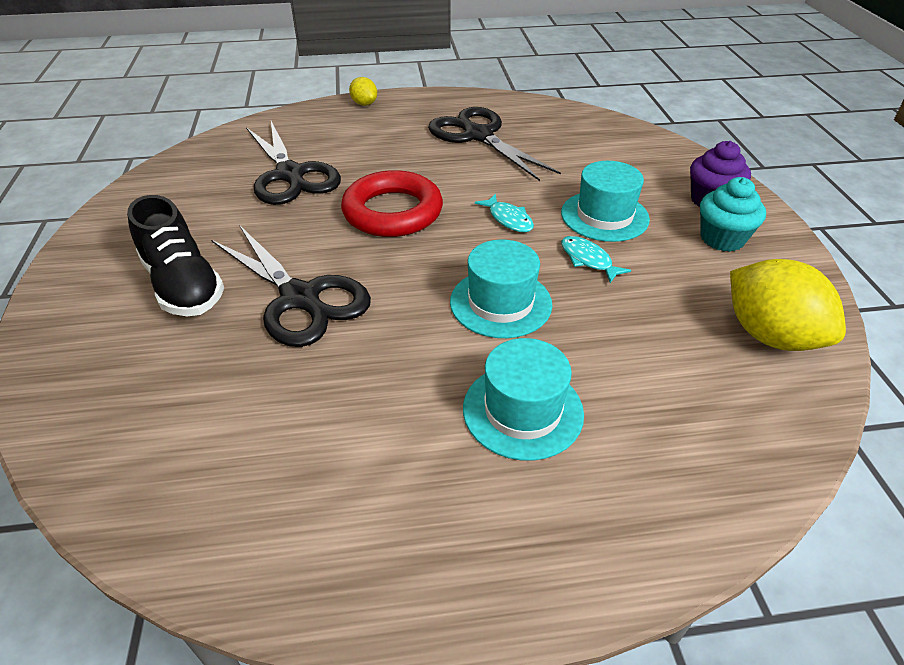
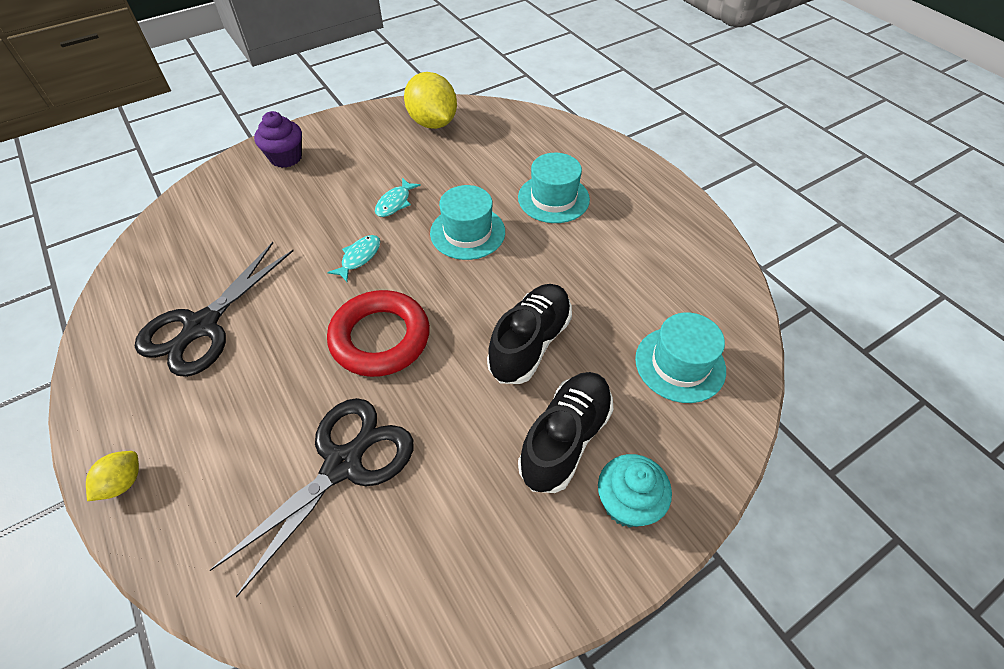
camera: 115 degrees left, 10 degrees up
black scissors [211,225,371,347] -> black shoe [487,284,572,384]
turquoise hat [561,161,650,242] -> turquoise hat moved to [635,312,726,403]
turquoise cupcake [700,177,766,252] -> turquoise cupcake moved to [598,454,672,528]
yellow lemon [730,259,846,351] -> yellow lemon turned 60 degrees counterclockwise [404,72,457,129]

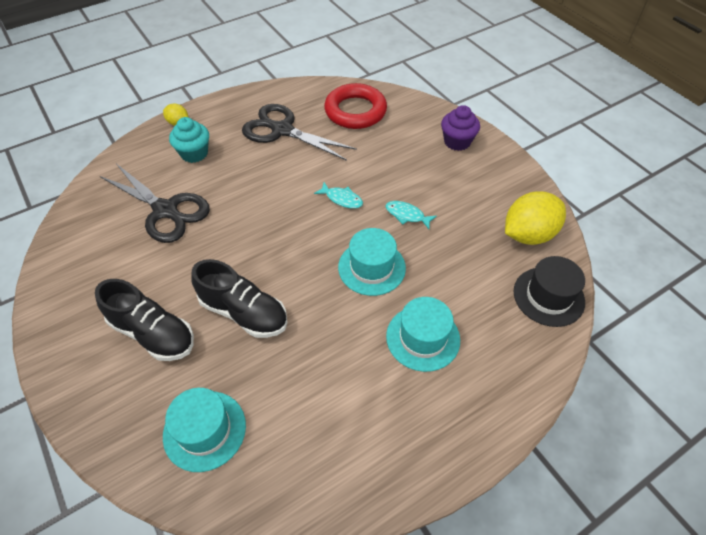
camera: 90 degrees right, 0 degrees up
red ring [327,290,430,377] -> red ring moved to [324,83,387,129]
turquoise cupcake [598,454,672,528] -> turquoise cupcake moved to [169,117,209,163]
none -> black hat [513,256,585,327]

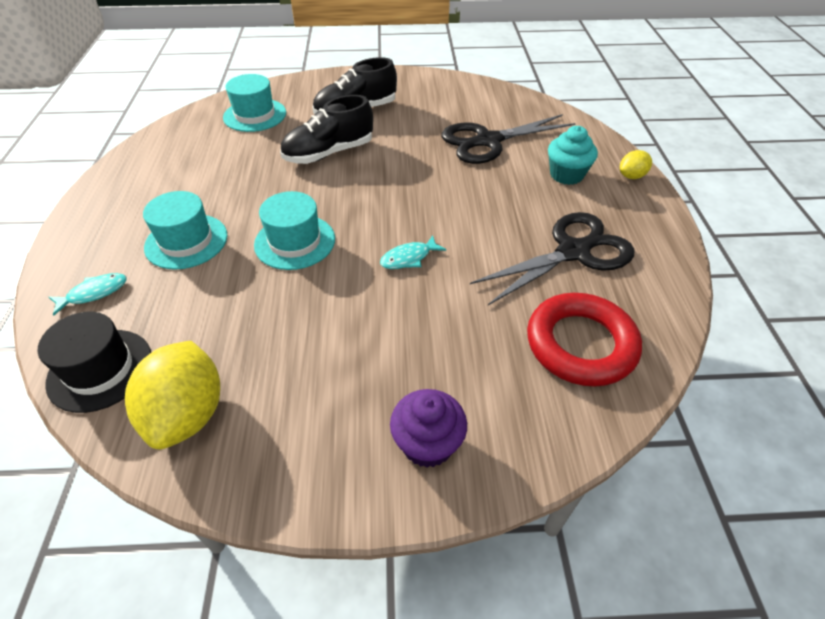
camera: 120 degrees right, 5 degrees down
turquoise fish [385,201,437,229] -> turquoise fish moved to [49,273,127,316]

